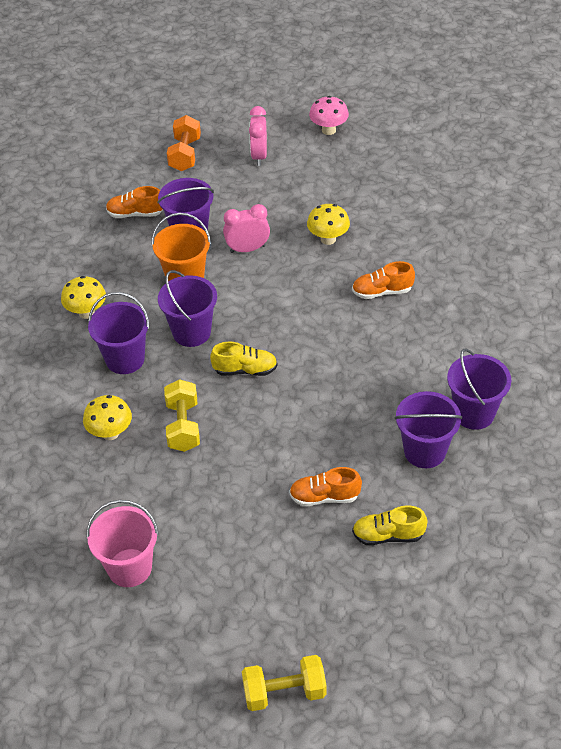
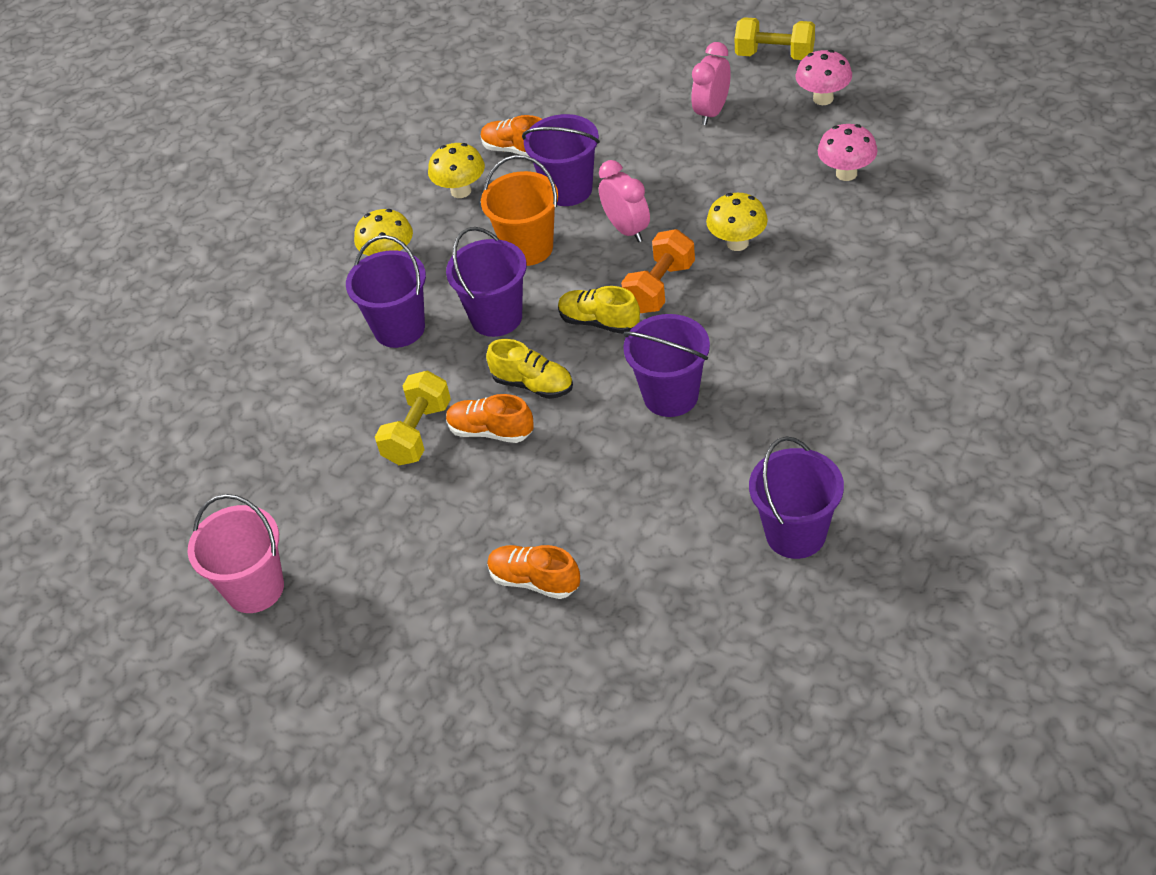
camera: 30 degrees right, 0 degrees up
yellow mushroom [83,395,132,440] -> yellow mushroom moved to [428,143,485,198]
orange dumbbell [167,115,201,171] -> orange dumbbell moved to [621,229,695,313]
pink clock [223,204,270,253] -> pink clock turned 45 degrees clockwise [599,160,650,242]
yellow dumbbell [242,655,327,711] -> yellow dumbbell moved to [734,17,815,60]
orange shoe [352,261,415,299] -> orange shoe moved to [446,394,534,443]
yellow shoe [352,505,427,545] -> yellow shoe moved to [558,286,640,334]
purple bucket [394,391,462,468] -> purple bucket moved to [623,314,710,417]
none -> pink mushroom [818,124,878,181]

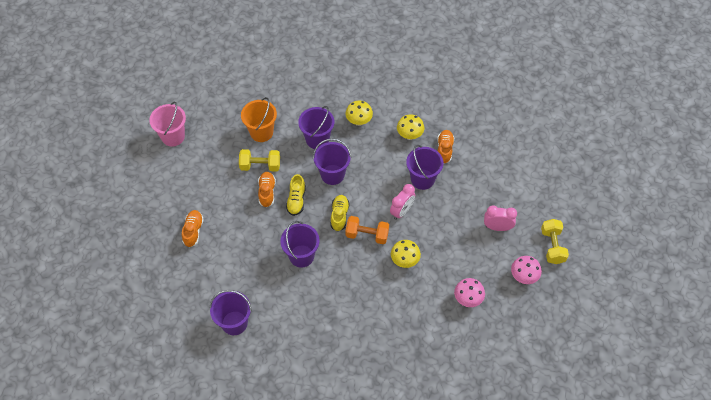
camera: 65 degrees right, 10 degrees up
orange bucket [481,155,558,266] -> orange bucket moved to [241,97,277,142]

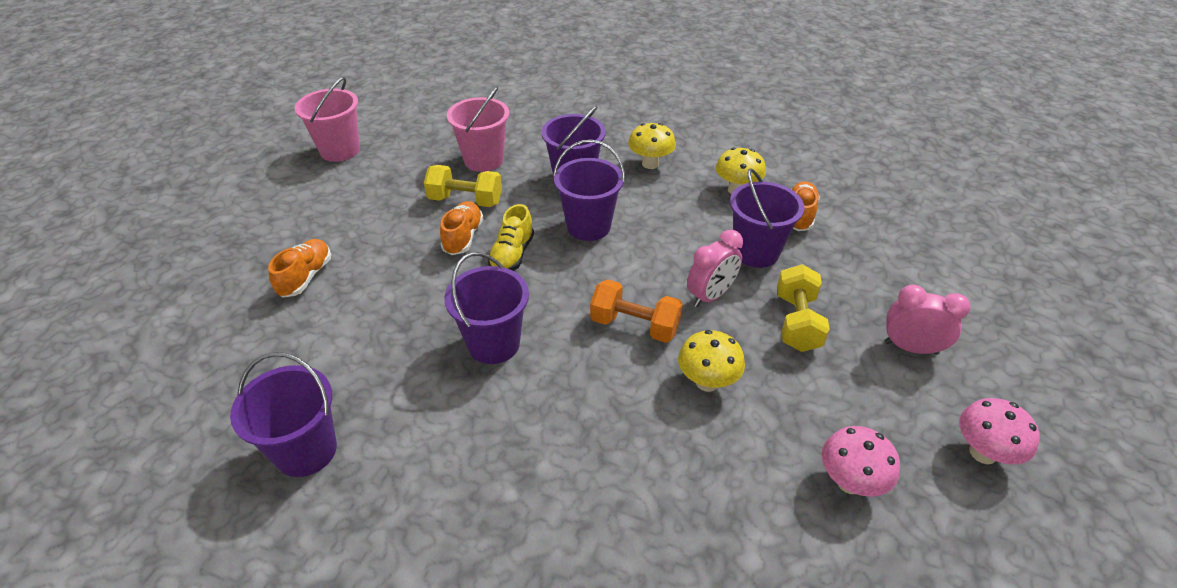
camera: 10 degrees right, 15 degrees down
orange bucket [241,97,277,142] -> pink bucket [447,86,509,172]
yellow shoe [331,195,350,231] -> none
yellow dumbbell [541,219,569,264] -> yellow dumbbell moved to [777,264,830,352]

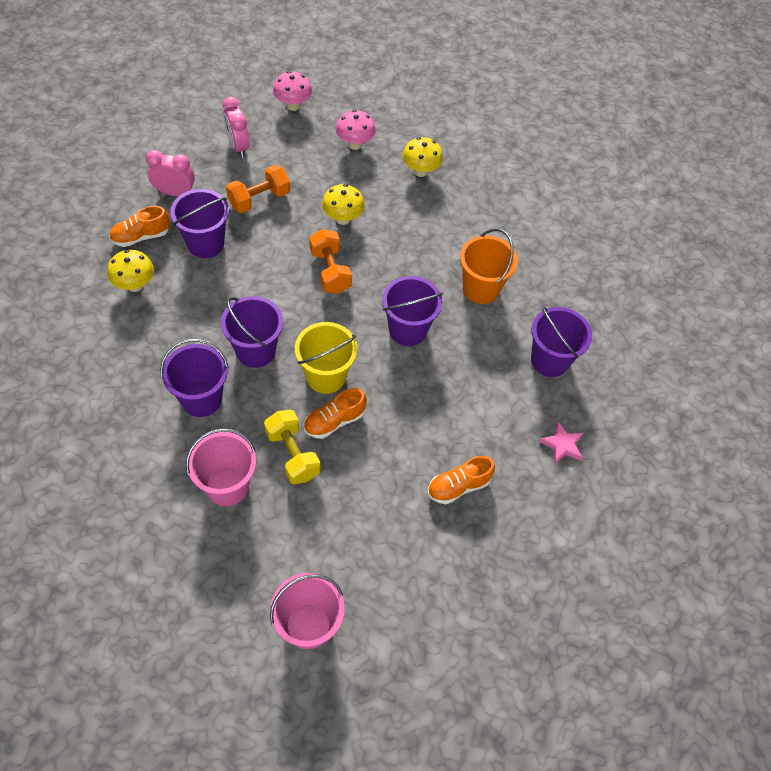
camera: 135 degrees left, 15 degrees up
yellow shoe [488,204,534,271] -> yellow bucket [295,322,358,394]
yellow mushroom [628,123,676,169] -> yellow mushroom moved to [403,137,443,177]
pink clock [687,230,743,307] -> pink clock moved to [146,150,195,196]
yellow dumbbell [777,264,830,352] -> orange dumbbell [226,165,290,213]
none -> orange bucket [460,228,518,304]
none -> pink star [539,422,583,464]

